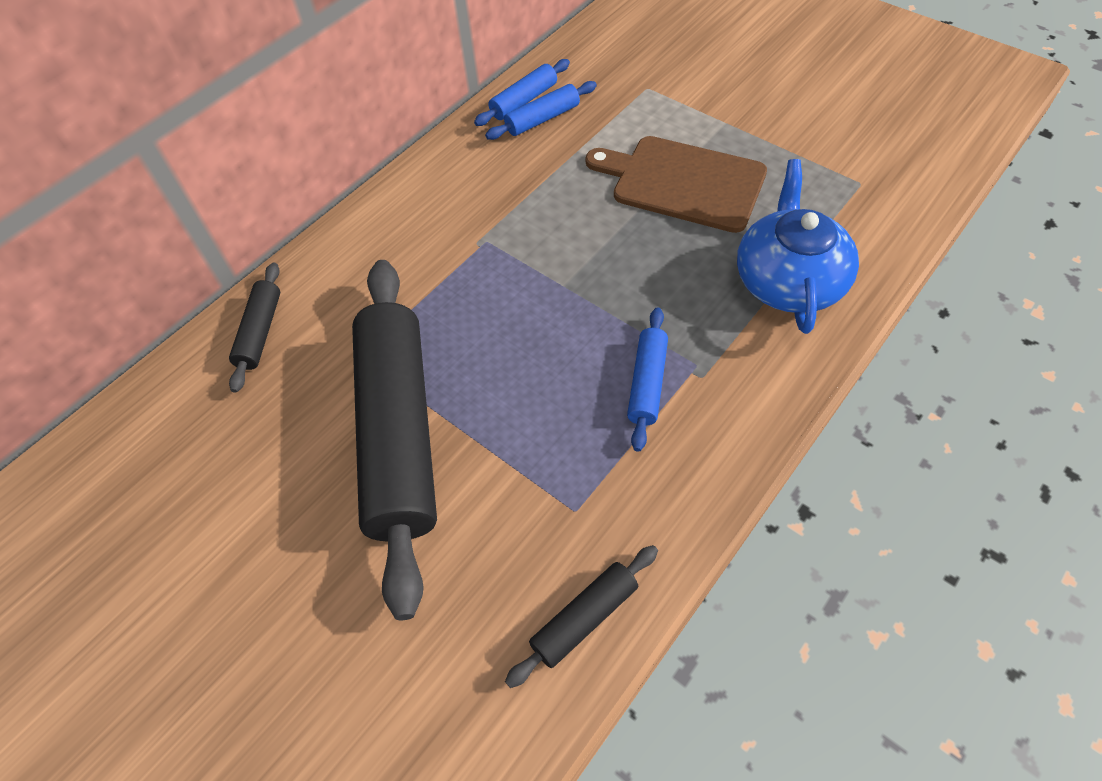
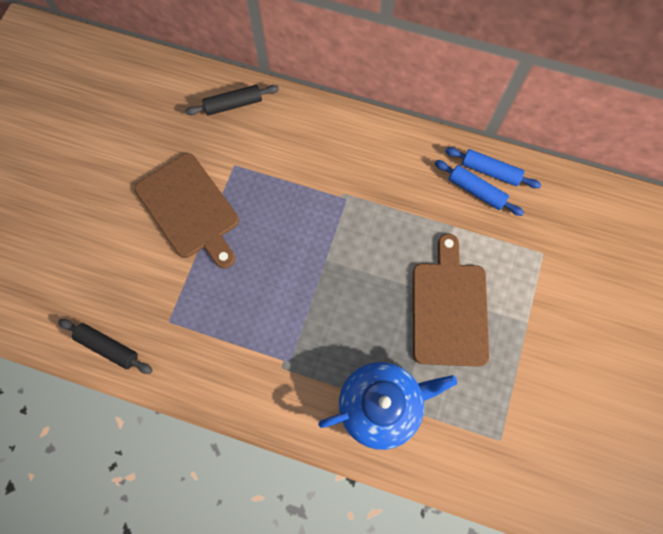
camera: 65 degrees right, 15 degrees up
black rolling pin [352,260,437,620] -> brown cutting board [135,153,239,268]
blue rolling pin [627,307,668,452] -> none

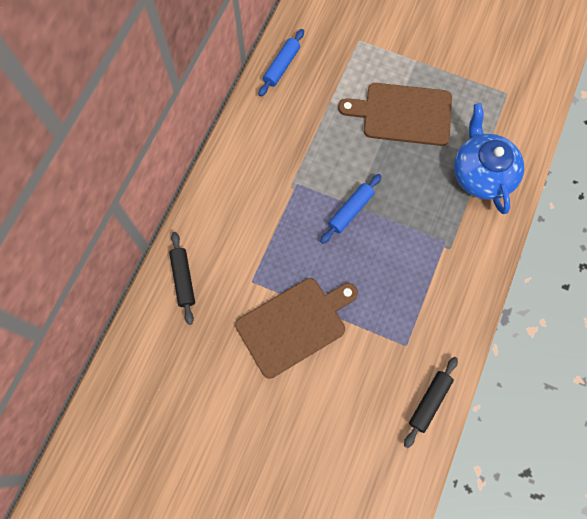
camera: 85 degrees left, 0 degrees up
blue rolling pin [435,160,524,216] -> blue rolling pin moved to [320,174,381,244]

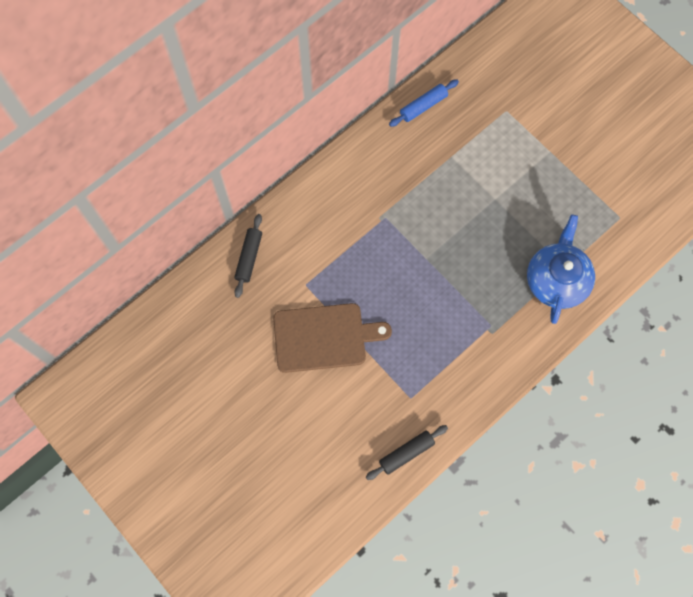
camera: 25 degrees right, 0 degrees up
blue rolling pin [320,174,381,244] -> none
brown cutting board [338,83,452,146] -> none

